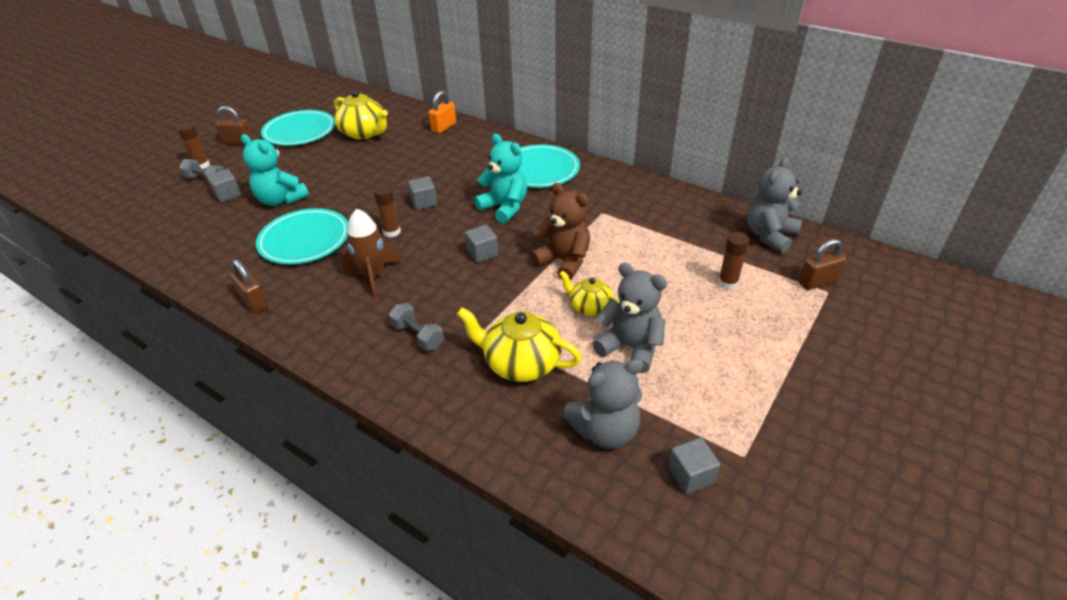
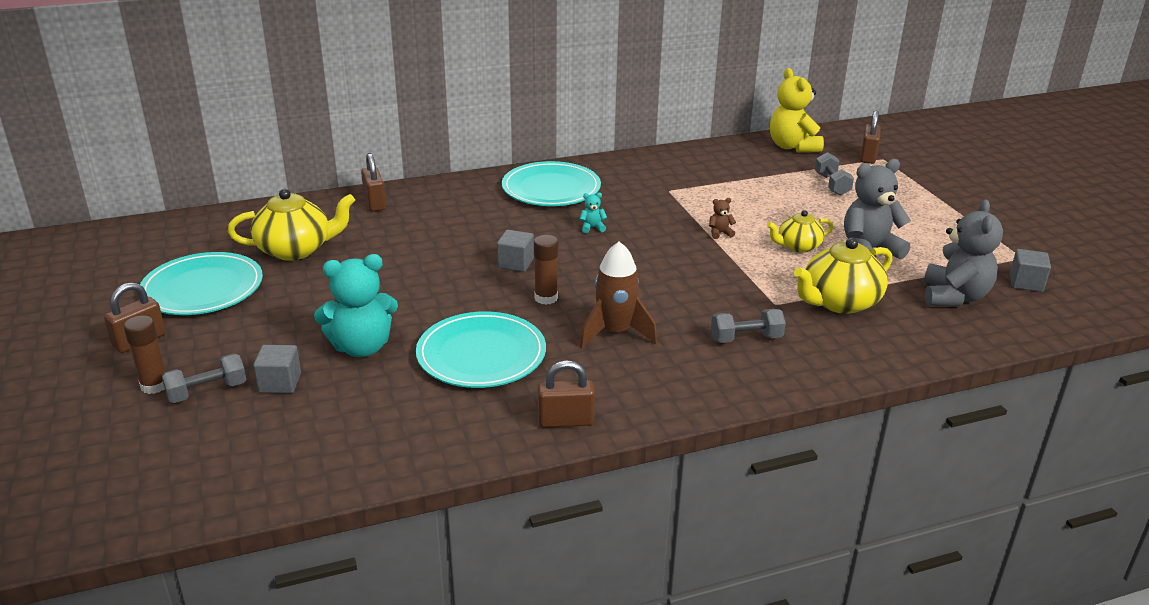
camera: 55 degrees left, 10 degrees down
orange padlock [429,91,456,133] -> brown padlock [361,153,386,212]
grey cube [465,225,499,263] -> none
turquoise teddy bear [474,134,527,224] -> turquoise teddy bear [580,193,607,233], size x0.41
brown teddy bear [530,183,590,280] -> brown teddy bear [709,198,736,239], size x0.41
brown glue stick [718,232,749,289] -> grey dumbbell [815,152,854,196]
grey teddy bear [747,157,802,253] -> yellow teddy bear [770,68,824,152]

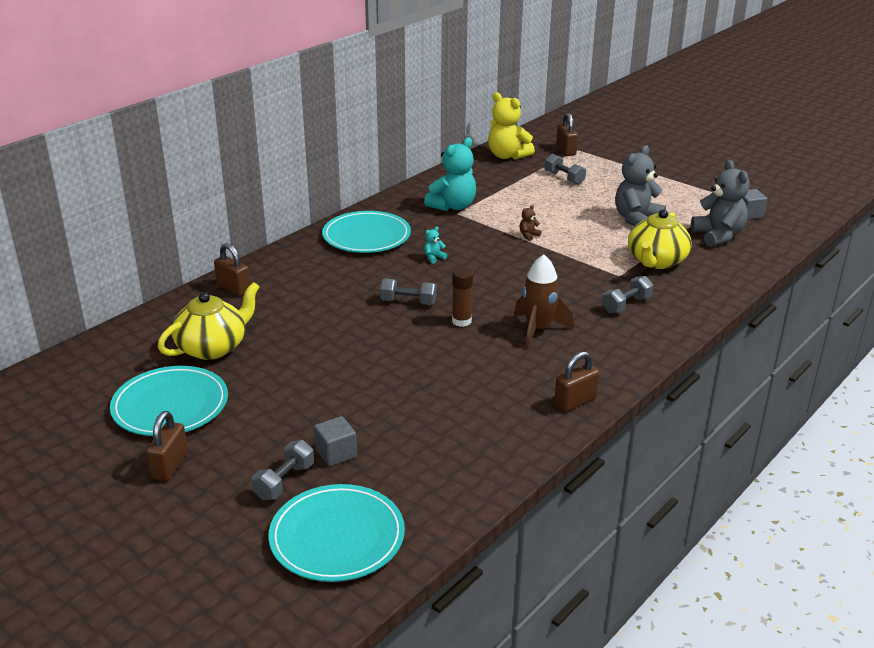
camera: 30 degrees left, 0 degrees up
brown glue stick [124,315,165,394] -> none
turquoise teddy bear [314,254,398,357] -> turquoise teddy bear moved to [424,137,476,211]
turquoise plate [416,311,546,388] -> turquoise plate moved to [268,484,405,582]
grey cube [497,230,534,272] -> grey dumbbell [380,278,437,305]
yellow teapot [767,210,833,253] -> none

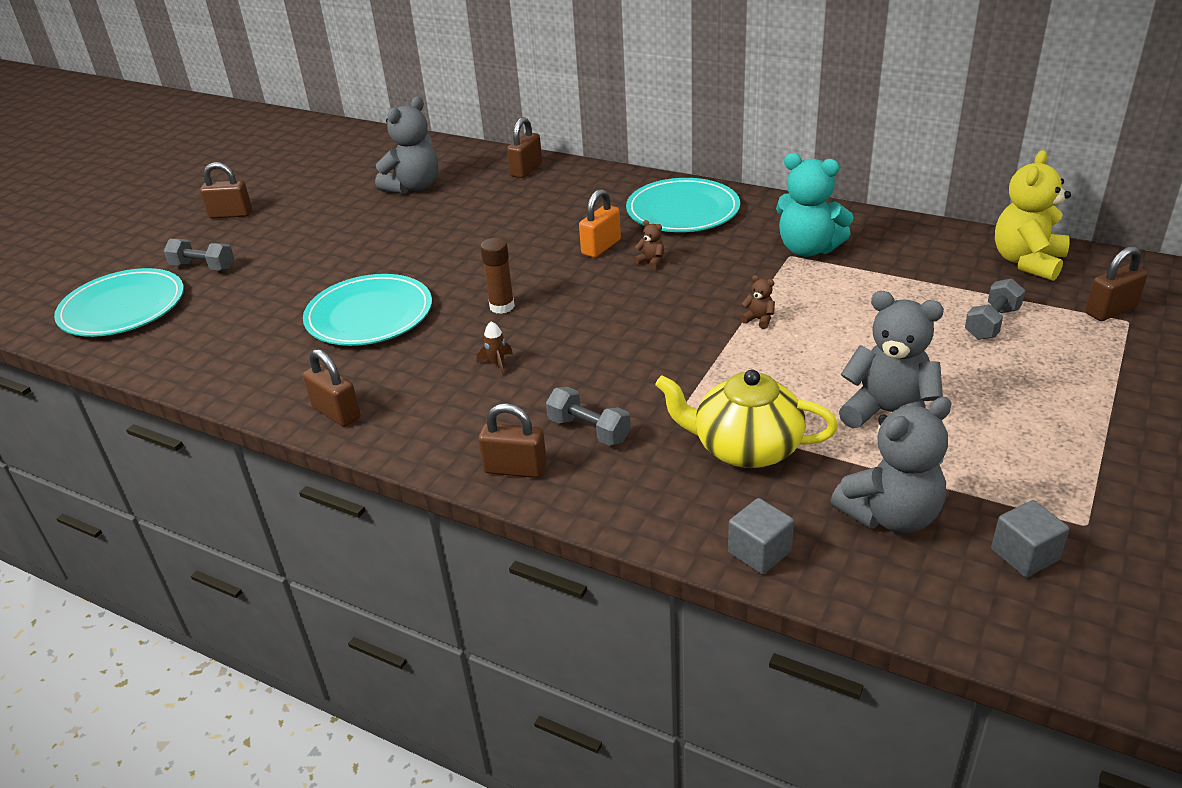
camera: 80 degrees right, 5 degrees up
turquoise plate [110,366,228,436] -> turquoise plate moved to [303,274,432,346]
yellow teapot [158,282,260,360] -> grey teddy bear [375,96,438,194]
grey cube [314,416,357,466] -> grey cube moved to [728,498,794,575]
grey dumbbell [380,278,437,305] -> none
turquoise teddy bear [424,227,447,264] -> brown teddy bear [634,220,664,270]
brown rocket [514,254,574,349] -> brown rocket [477,321,513,376], size x0.44
none -> brown padlock [478,403,547,478]
none -> orange padlock [579,189,621,258]

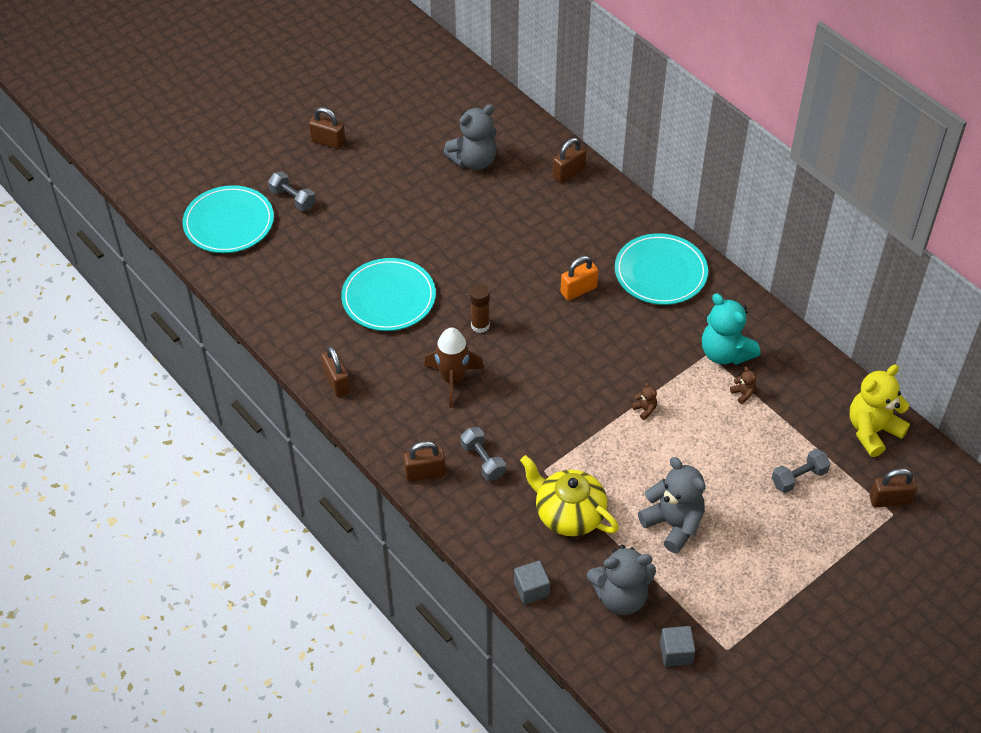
camera: 20 degrees right, 15 degrees up
brown rocket [477,321,513,376] -> brown rocket [424,328,484,408], size x2.26
brown padlock [478,403,547,478] -> brown padlock turned 45 degrees counterclockwise [403,441,446,482]
brown teddy bear [634,220,664,270] -> brown teddy bear moved to [730,367,756,404]

